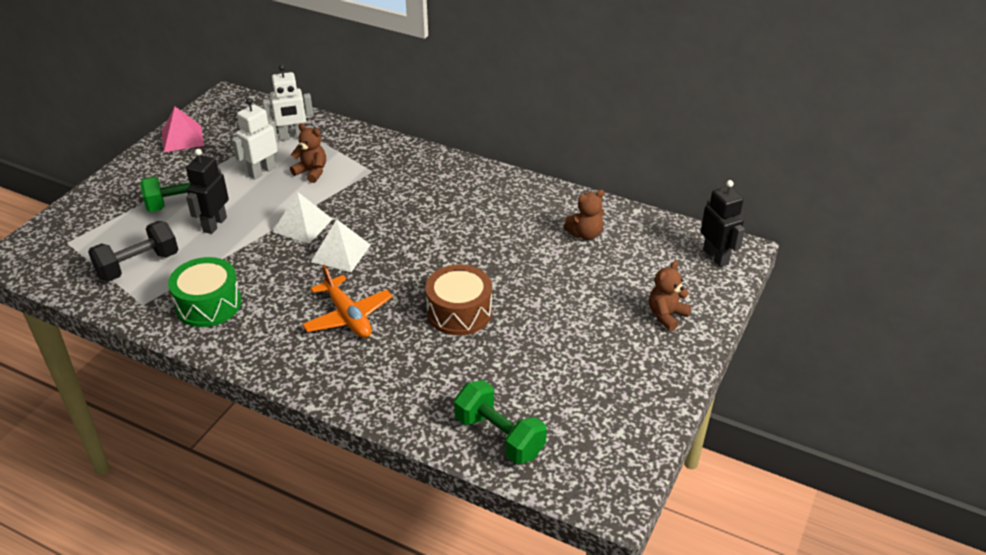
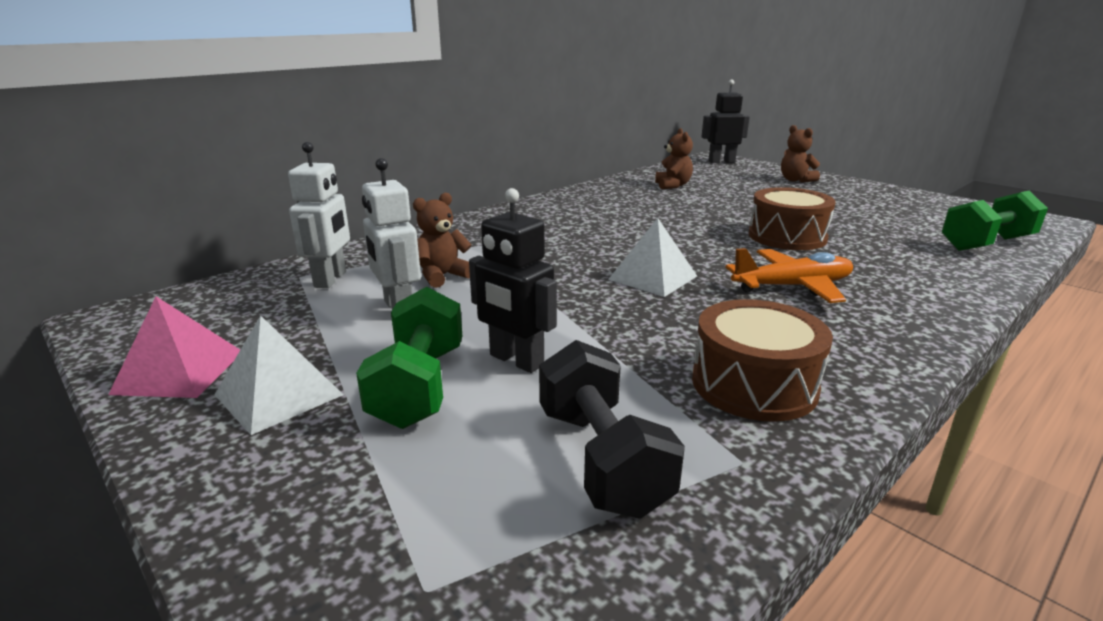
camera: 70 degrees left, 15 degrees down
green drum [168,257,242,327] -> brown drum [692,299,833,422]
white pyramid [273,192,333,244] -> white pyramid moved to [214,315,344,435]

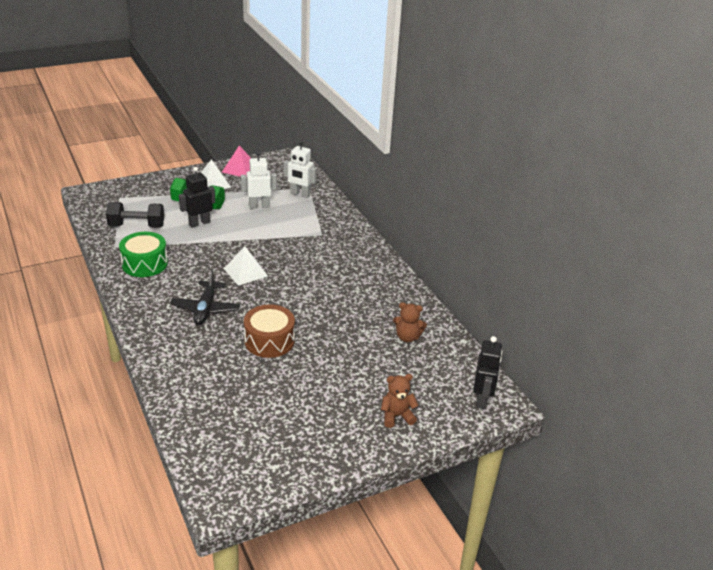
camera: 105 degrees right, 10 degrees up
brown teddy bear [413,193,472,288] -> none
brown drum [692,299,833,422] -> green drum [119,232,168,277]
orange plane [725,248,853,303] -> black plane [170,269,240,325]
green dumbbell [941,191,1048,251] -> none

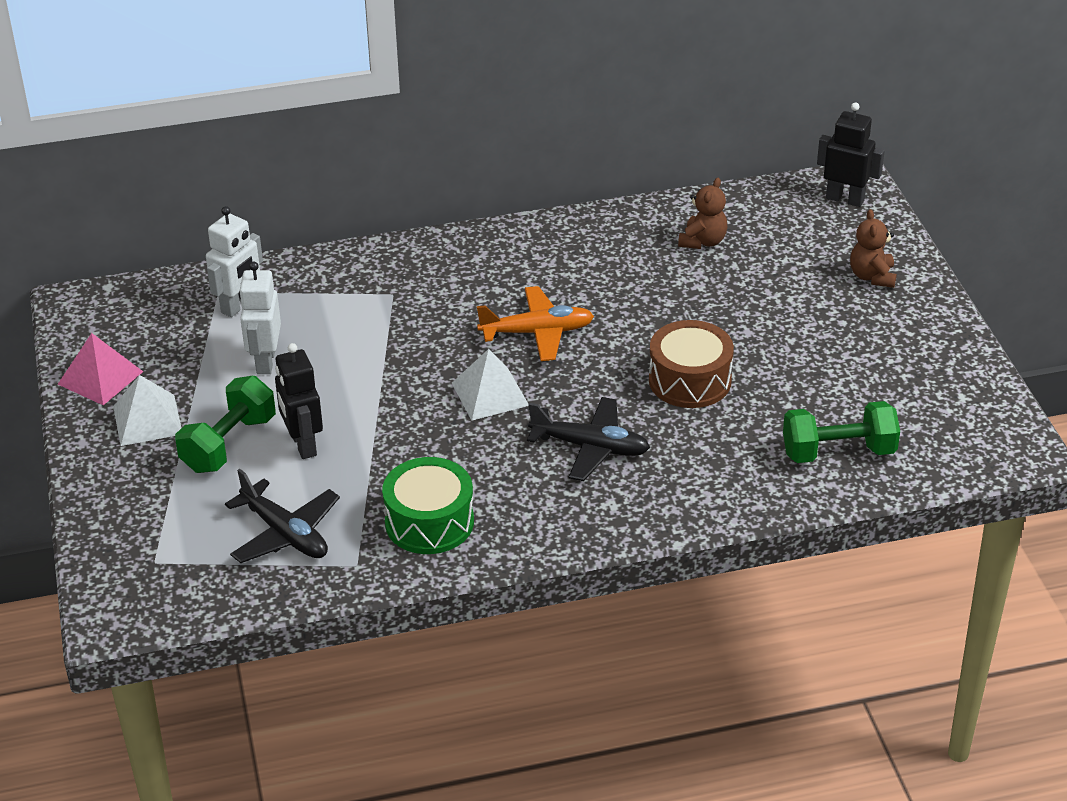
camera: 75 degrees left, 5 degrees up
black dumbbell [106,202,164,228] -> black plane [225,469,340,563]
none -> orange plane [477,286,594,361]
none -> green dumbbell [783,401,900,463]

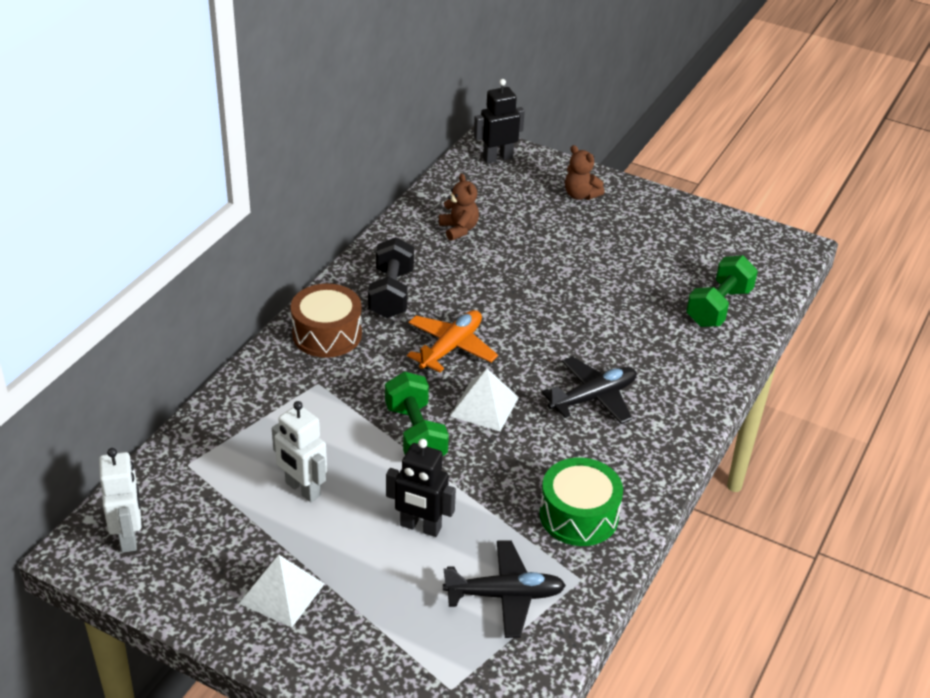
camera: 50 degrees left, 0 degrees up
pink pyramid [58,333,143,405] -> none
green dumbbell [175,376,276,473] -> green dumbbell moved to [385,372,449,456]
white robot [206,206,263,317] -> white robot moved to [99,448,141,553]
brown drum [649,320,734,408] -> brown drum moved to [291,284,362,358]
none -> black dumbbell [368,237,414,318]

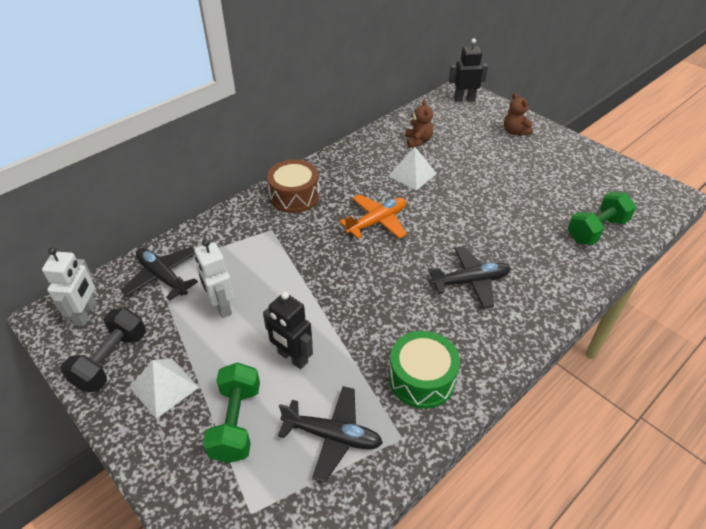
camera: 20 degrees right, 5 degrees up
black dumbbell [368,237,414,318] -> black dumbbell moved to [61,308,146,392]
green dumbbell [385,372,449,456] -> green dumbbell moved to [203,362,260,463]
white pyramid [450,369,519,432] -> white pyramid moved to [388,147,437,191]
none -> black plane [121,247,198,301]

